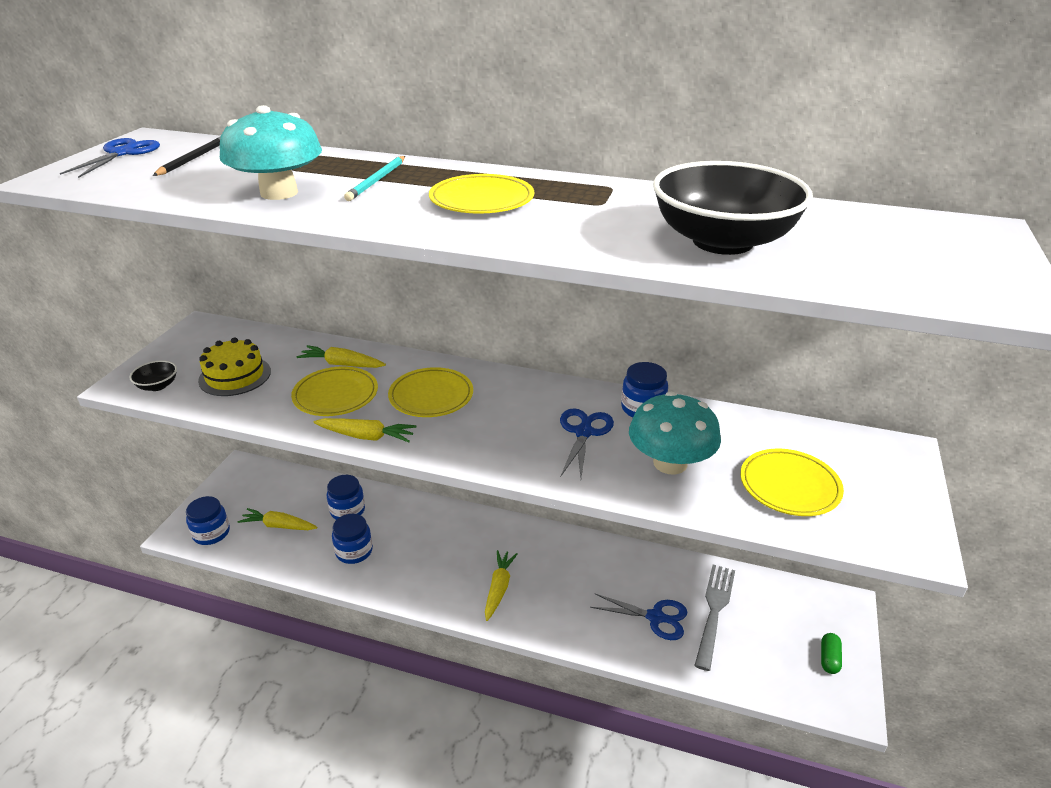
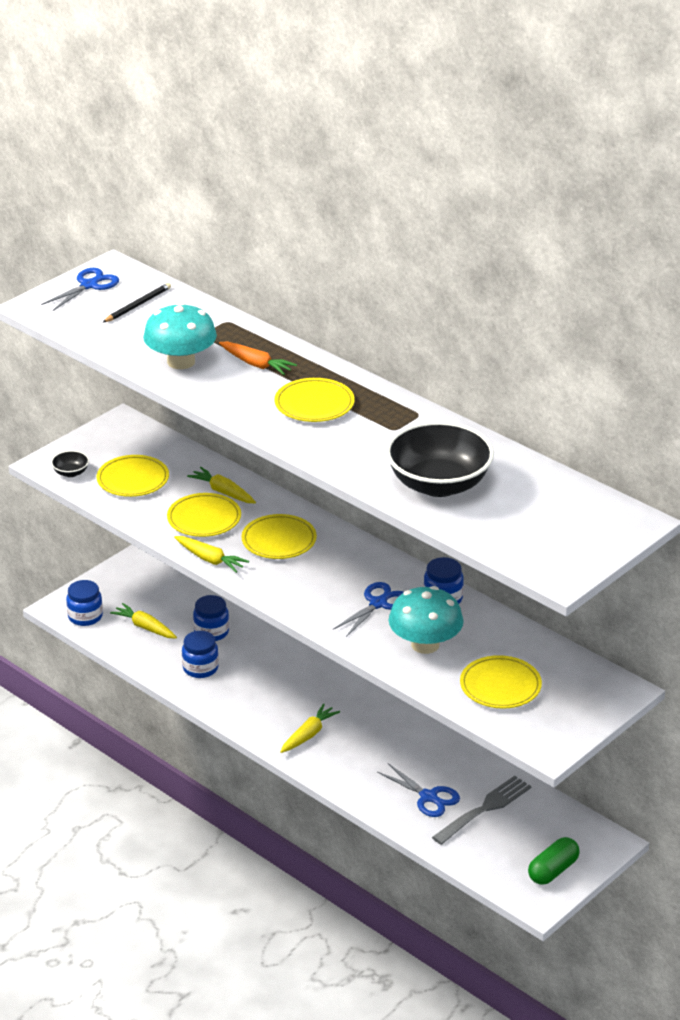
camera: 25 degrees right, 0 degrees up
yellow cake [198,338,271,396] -> yellow plate [97,455,169,497]
turquoise pencil [344,156,405,201] -> orange carrot [219,341,297,375]
green capsule [821,633,842,674] -> green capsule [528,837,580,885], size x1.57

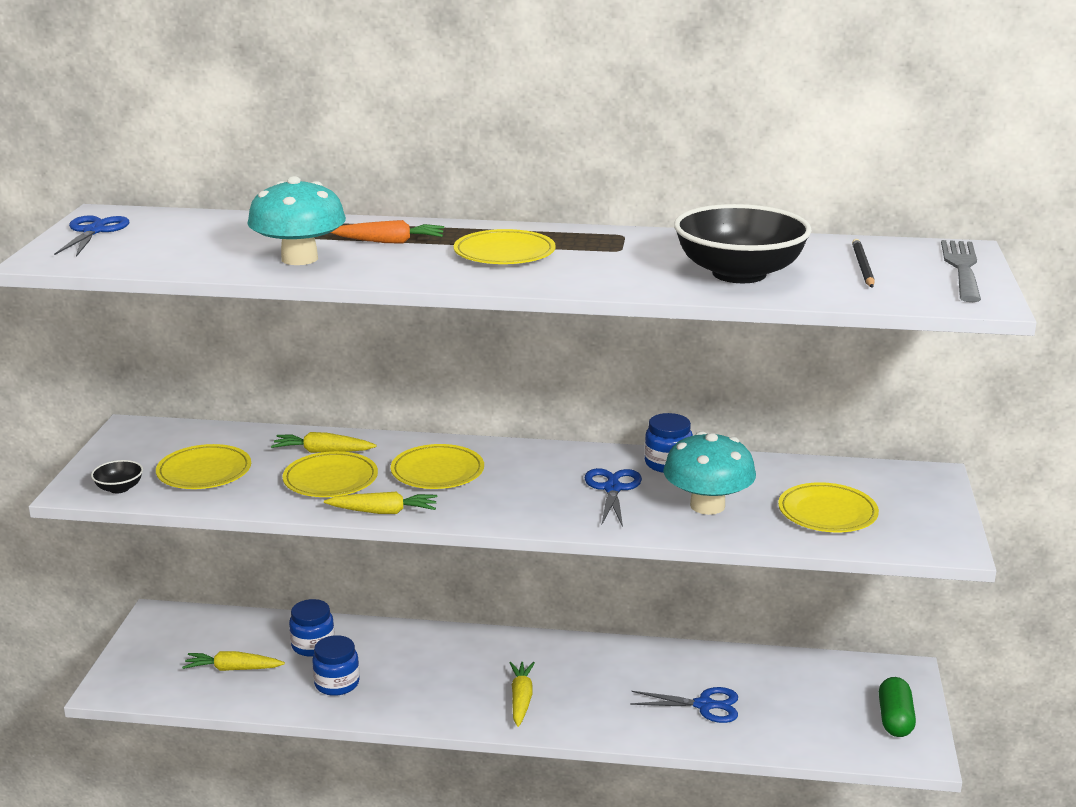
camera: 35 degrees left, 10 degrees down
blue jar [66,580,103,626] -> none
black pencil [102,283,171,323] -> black pencil moved to [852,239,875,288]
grey fork [432,776,531,845] -> grey fork moved to [941,240,981,302]

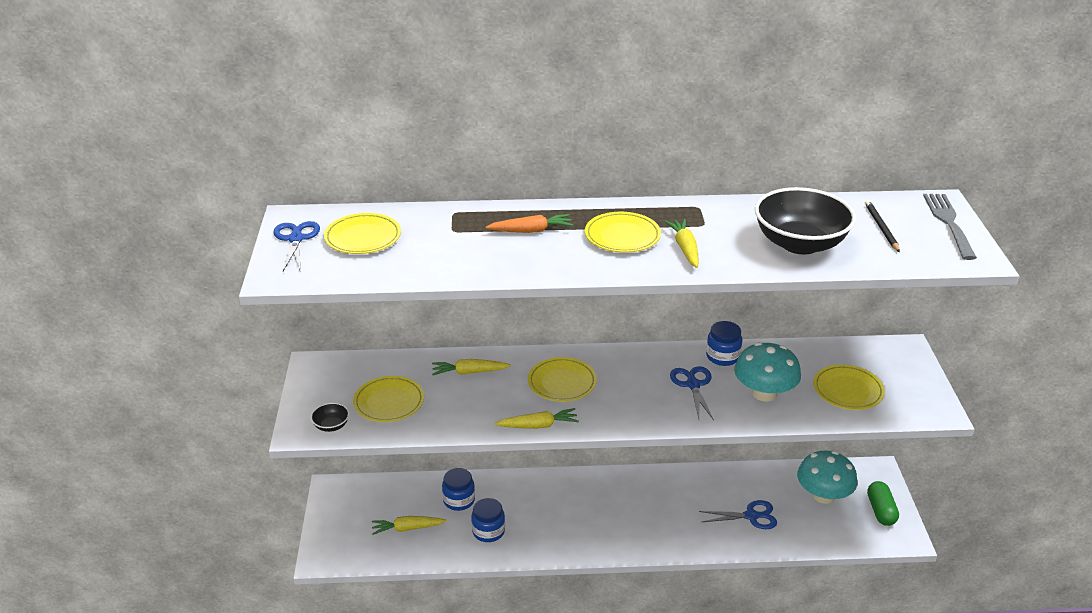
camera: 10 degrees left, 10 degrees up
turquoise mushroom [247,176,346,265] -> turquoise mushroom moved to [797,451,857,504]
yellow plate [282,451,378,497] -> yellow plate moved to [324,213,401,254]
yellow carrot [509,662,535,727] -> yellow carrot moved to [664,219,699,268]

